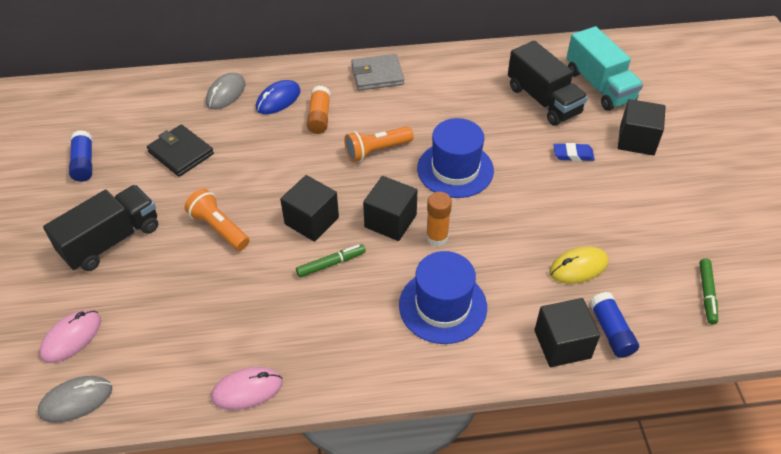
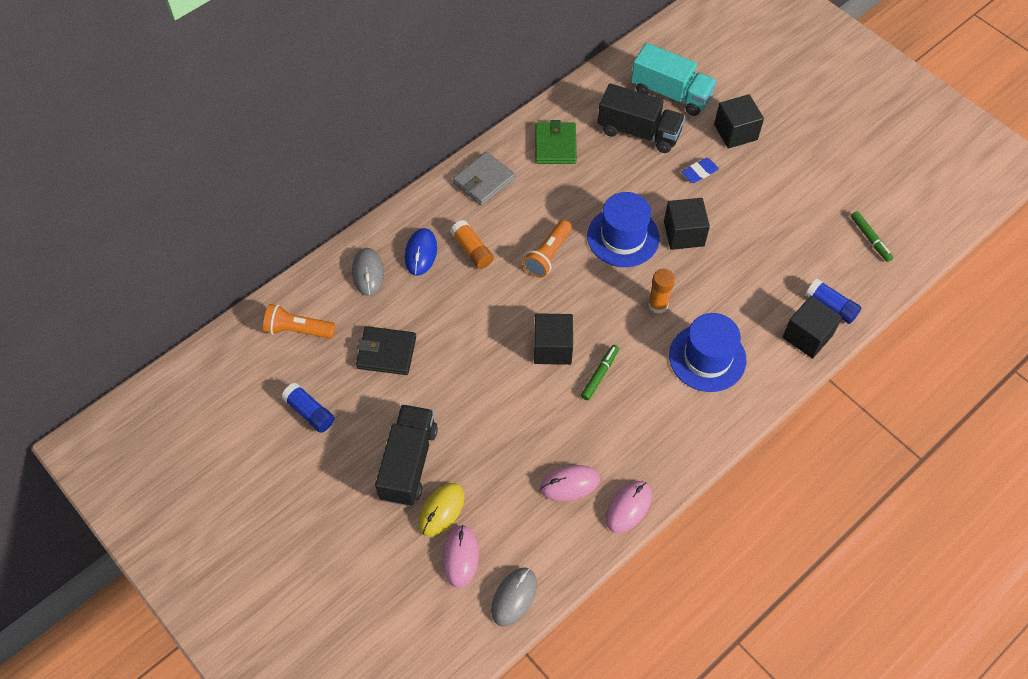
camera: 35 degrees left, 10 degrees up
orange flashlight [185,189,249,251] -> orange flashlight moved to [263,304,335,338]
black cube [363,176,418,241] -> black cube moved to [664,198,710,250]
yellow mouse [549,246,608,284] -> yellow mouse moved to [418,483,465,536]
none -> green wallet [535,120,577,164]
none -> pink mouse [540,465,600,501]

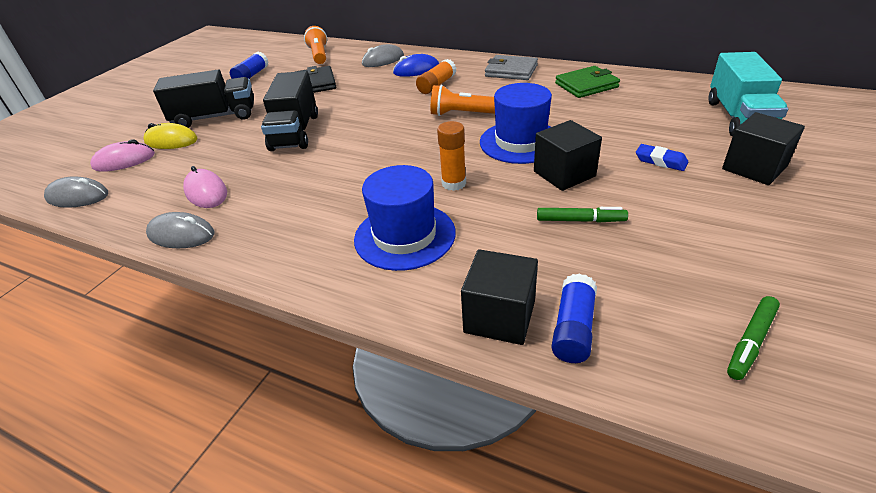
camera: 70 degrees right, 20 degrees down
black cube [534,313,573,365] -> none
green marker [581,345,619,400] -> green marker moved to [537,207,628,223]
black truck [598,83,685,153] -> black truck moved to [261,71,318,151]
pink mouse [606,481,652,533] -> grey mouse [146,212,215,248]

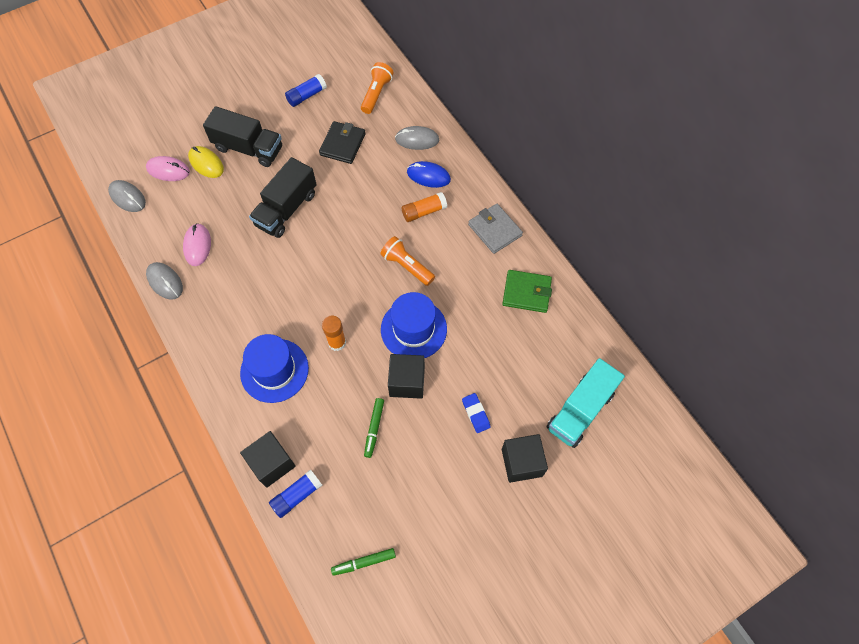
camera: 30 degrees right, 25 degrees up
green marker [537,207,628,223] -> green marker turned 60 degrees clockwise [364,398,384,458]

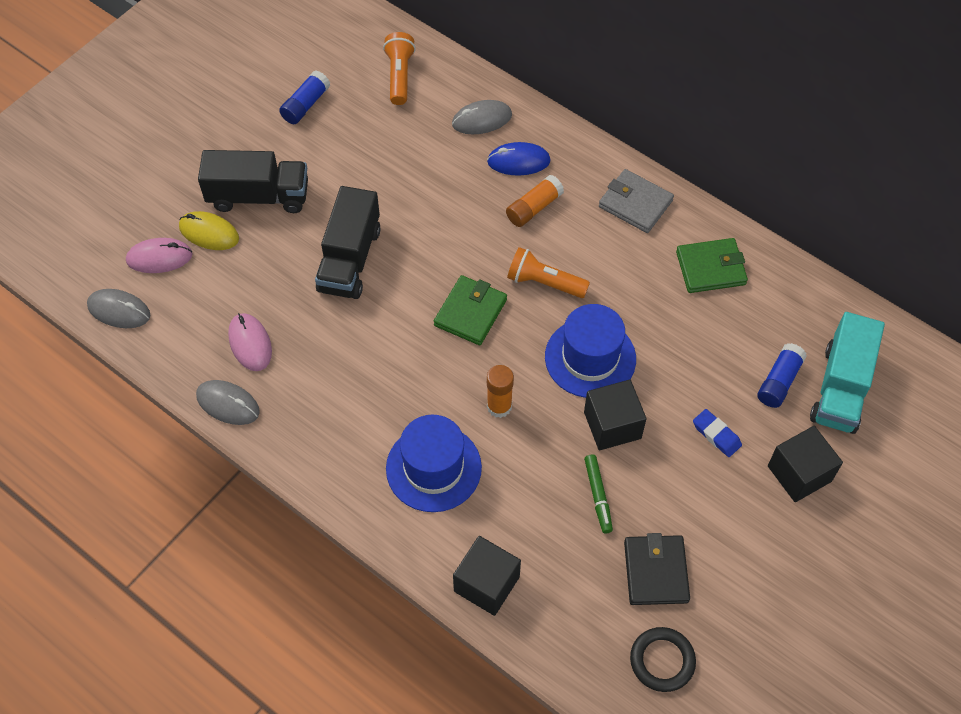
camera: 20 degrees left, 5 degrees down
blue glue stick [269,469,322,518] -> blue glue stick moved to [757,343,807,408]
black wallet [319,121,366,164] -> black wallet moved to [624,533,690,605]
green marker [331,548,396,576] -> black ring [630,627,696,692]
none -> green wallet [434,275,507,345]

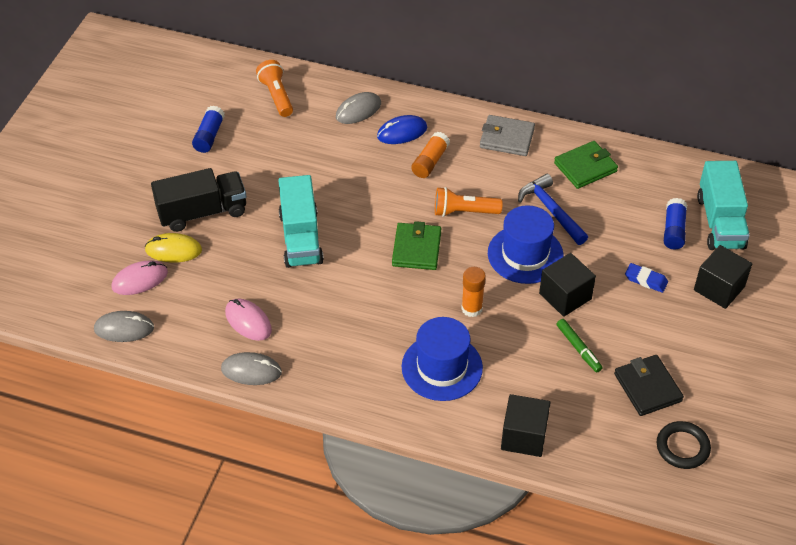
camera: 20 degrees left, 10 degrees down
black truck [315,186,381,299] -> turquoise truck [278,175,324,268]
none -> blue hammer [518,174,588,245]

